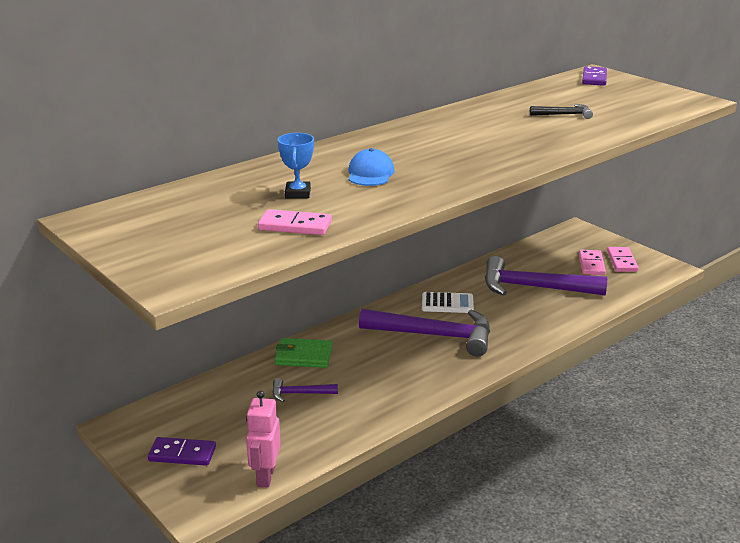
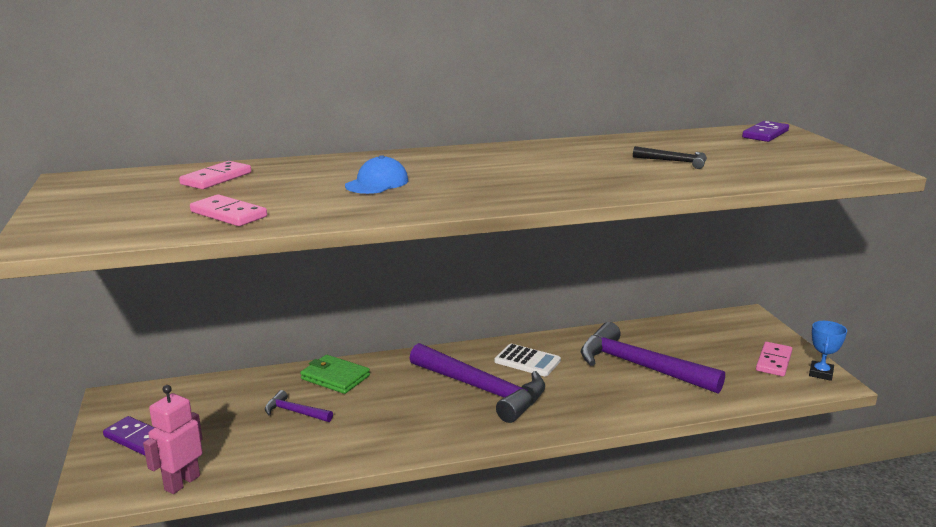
camera: 25 degrees right, 5 degrees down
blue trophy [278,133,314,198] -> blue trophy moved to [809,321,847,381]
pink domino [579,250,606,275] -> pink domino moved to [179,161,251,189]

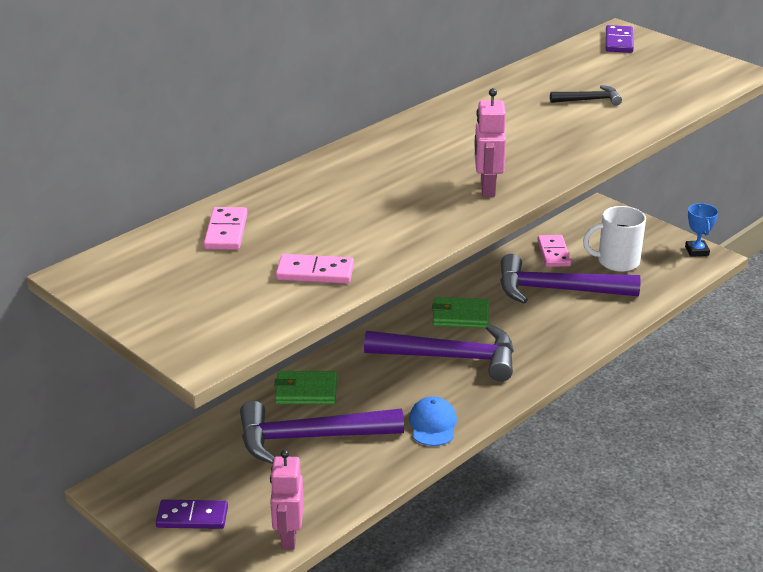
camera: 30 degrees left, 10 degrees up
purple hammer [265,390,333,422] -> purple hammer [240,401,404,464], size x2.20
blue cap [345,155,408,194] -> blue cap moved to [409,396,457,446]
white calculator [494,344,561,376] -> green wallet [432,297,489,328]
pink domino [756,342,792,376] -> pink domino moved to [537,235,571,267]
none -> pink robot [474,88,506,197]
none -> white mug [583,206,646,272]

